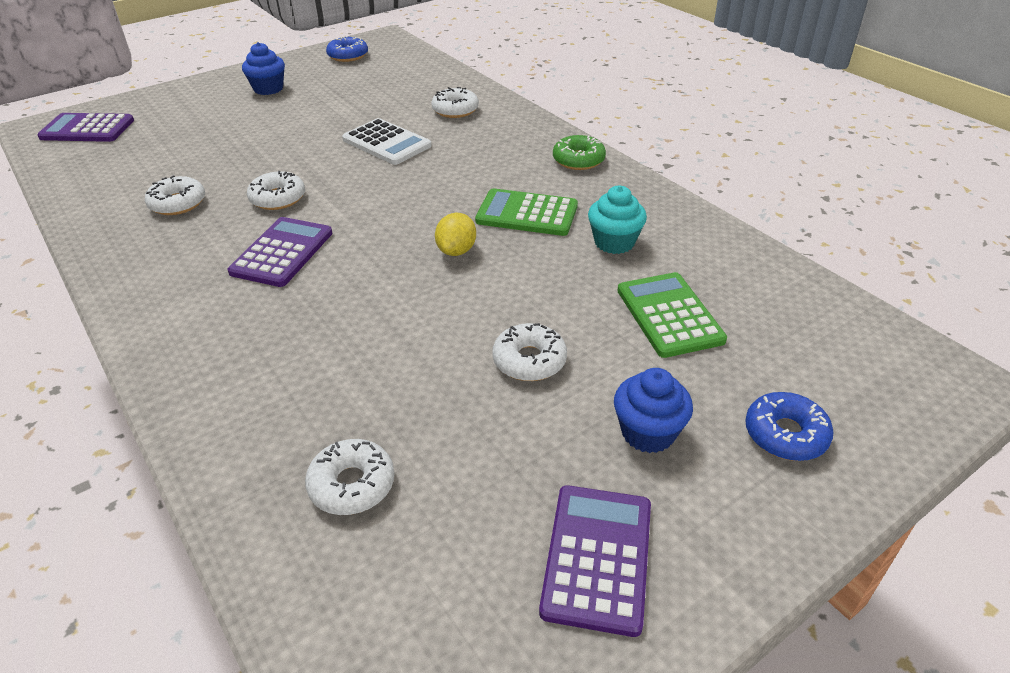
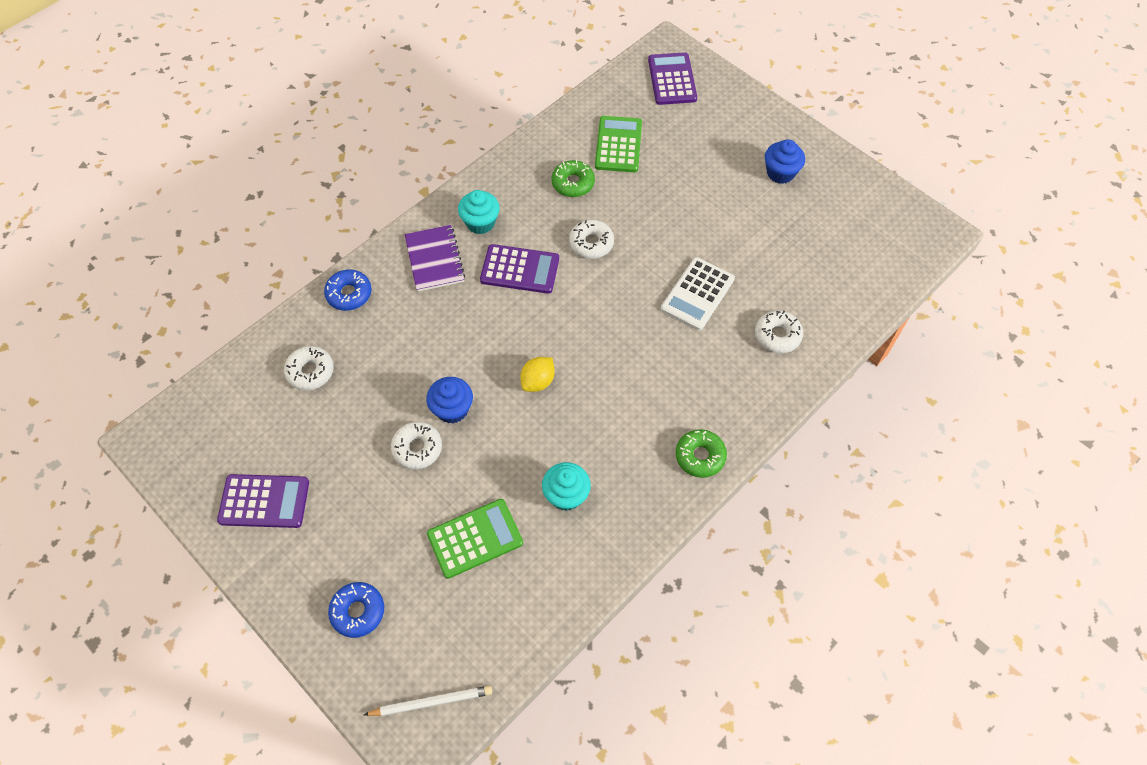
camera: 80 degrees right, 20 degrees up
white donut [145,175,205,215] -> green donut [551,160,595,197]
blue donut [326,36,368,62] -> blue donut moved to [324,269,372,311]
yellow lemon [435,213,476,256] -> yellow lemon turned 60 degrees counterclockwise [520,357,555,392]
green calculator [475,188,578,236] -> green calculator moved to [595,116,642,172]
blue cupcake [614,368,693,453] -> blue cupcake moved to [426,377,473,424]
none -> white pencil [364,686,492,716]
none -> purple notebook [405,225,465,292]
none -> turquoise cupcake [458,190,500,234]

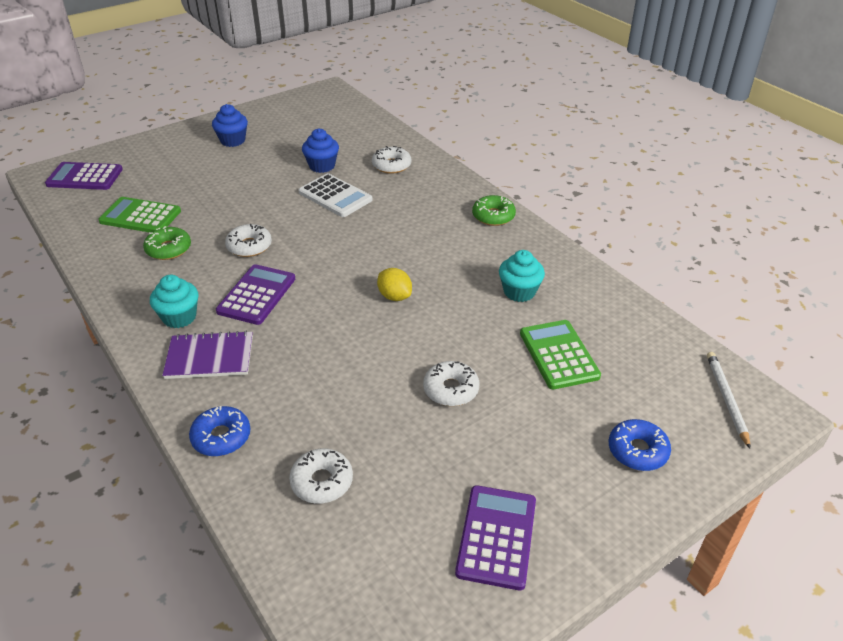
camera: 80 degrees left, 20 degrees down
blue cupcake [426,377,473,424] -> blue cupcake moved to [302,128,339,173]

